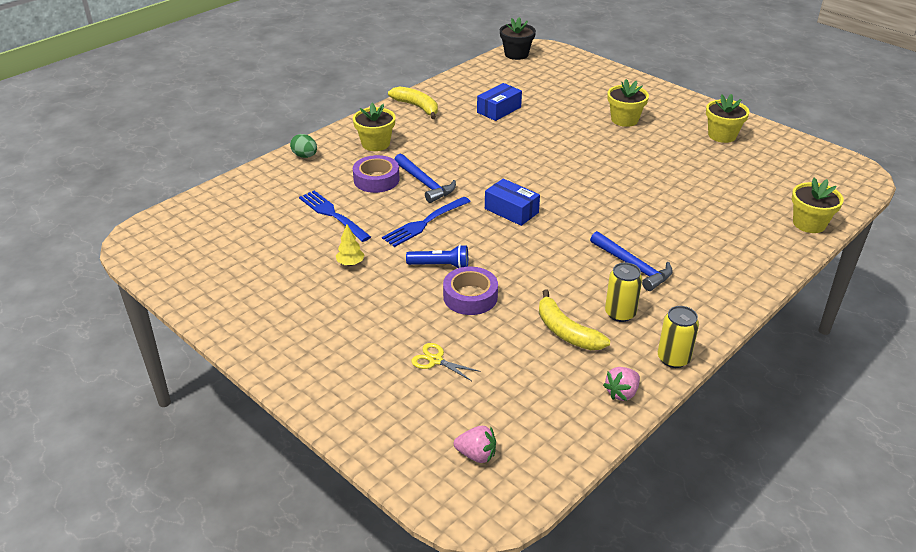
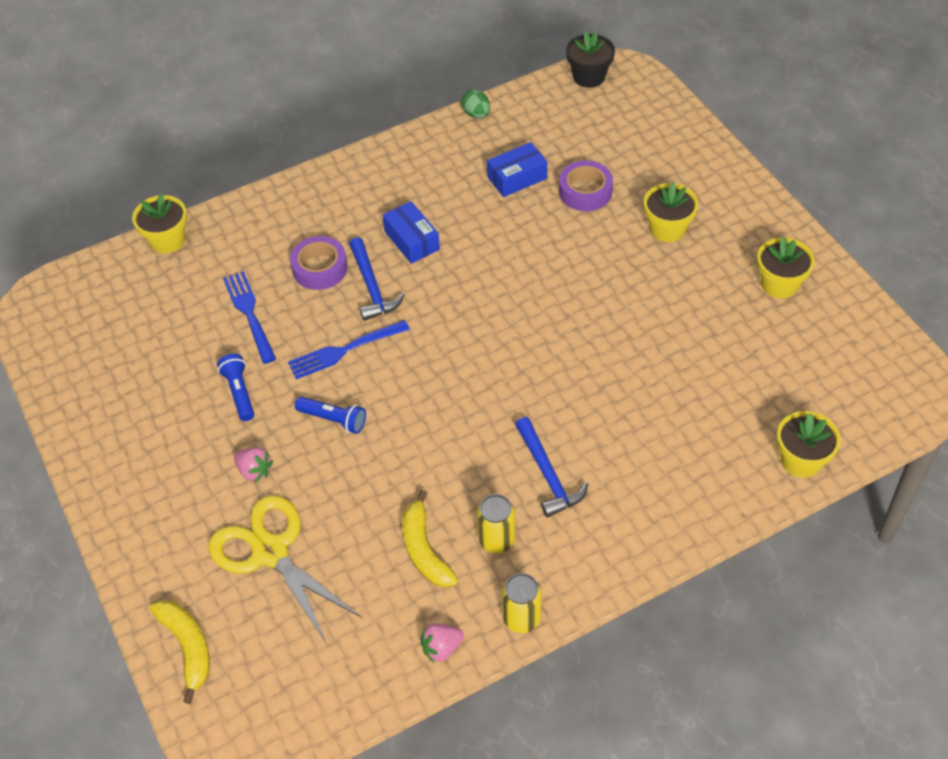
camera: 20 degrees right, 15 degrees up
green egg [290,134,317,158] -> green egg moved to [461,89,490,119]
yellow tree [336,225,365,266] -> blue flashlight [217,354,254,421]
yellow flower pot [353,103,396,151] -> yellow flower pot moved to [132,193,187,253]
yellow banana [388,86,438,119] -> yellow banana moved to [150,600,210,704]
yellow scissors [411,343,480,381] -> yellow scissors [209,495,362,644], size x2.36
purple tape [443,267,498,315] -> purple tape moved to [559,161,613,211]
pink strawberry [454,426,496,463] -> pink strawberry moved to [234,447,273,483]
blue box [485,178,540,226] -> blue box moved to [383,201,440,264]

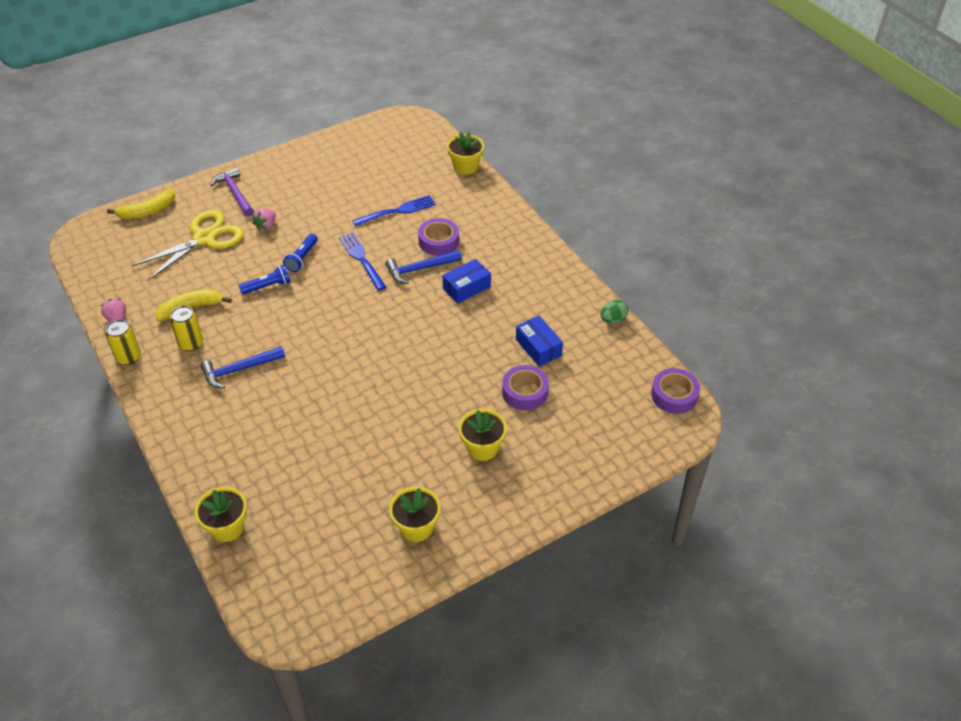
camera: 85 degrees right, 5 degrees down
blue flashlight [217,354,254,421] -> blue flashlight moved to [239,265,291,294]
black flower pot [566,31,615,88] -> purple tape [651,368,700,414]
none -> purple hammer [210,167,254,216]

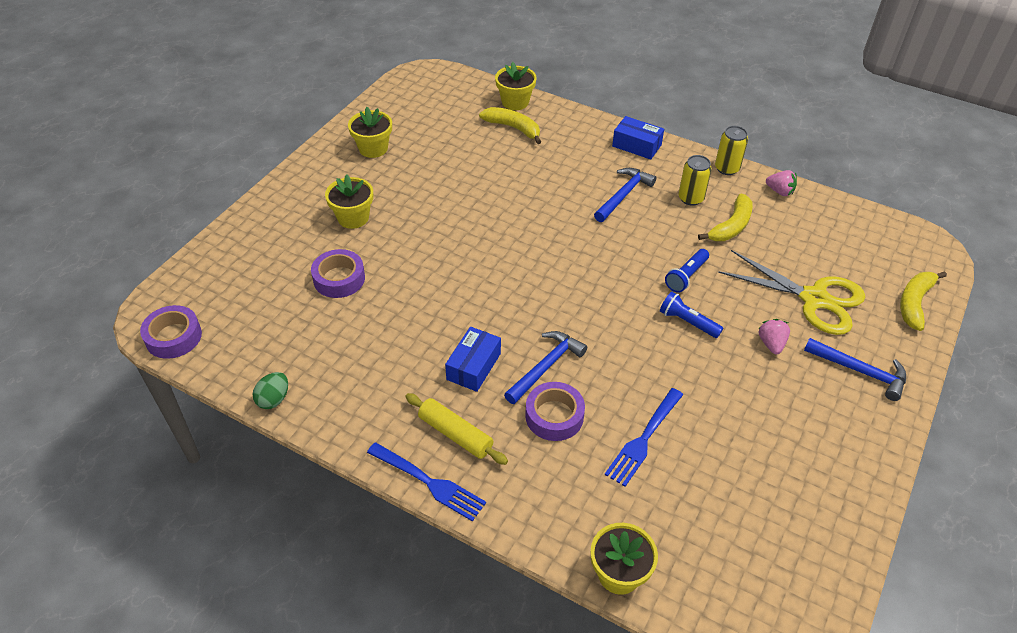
camera: 150 degrees right, 0 degrees up
yellow scissors [131,210,244,281] -> yellow scissors turned 75 degrees counterclockwise [718,250,865,335]
purple hammer [210,167,254,216] -> blue hammer [804,338,906,401]
blue flashlight [283,234,318,272] -> blue flashlight turned 45 degrees counterclockwise [660,292,723,338]
blue fork [338,232,386,291] -> blue fork moved to [367,442,486,522]
blue box [516,316,563,367] -> blue box moved to [612,116,664,160]
none -> yellow rolling pin [405,393,508,465]
none -> yellow banana [479,107,541,144]

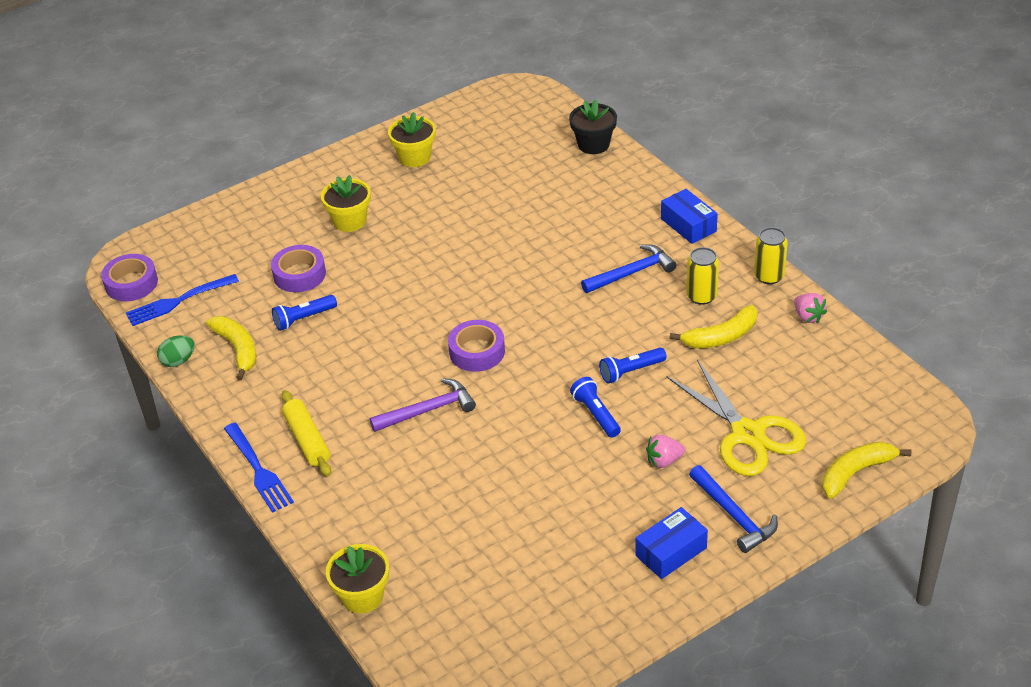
camera: 30 degrees right, 5 degrees down
blue box [445,326,501,392] -> blue box moved to [636,507,708,579]
yellow banana [479,107,541,144] -> yellow banana moved to [206,316,256,380]
yellow flower pot [495,62,537,110] -> black flower pot [569,99,617,154]
blue hammer [504,331,587,404] -> purple hammer [370,378,476,432]
purple tape [525,382,585,441] -> purple tape moved to [448,320,505,372]
blue fork [605,388,683,487] -> blue fork moved to [126,274,239,326]
pink strawberry [759,319,790,354] -> pink strawberry turned 135 degrees counterclockwise [646,435,685,468]
none -> blue flashlight [272,295,337,331]

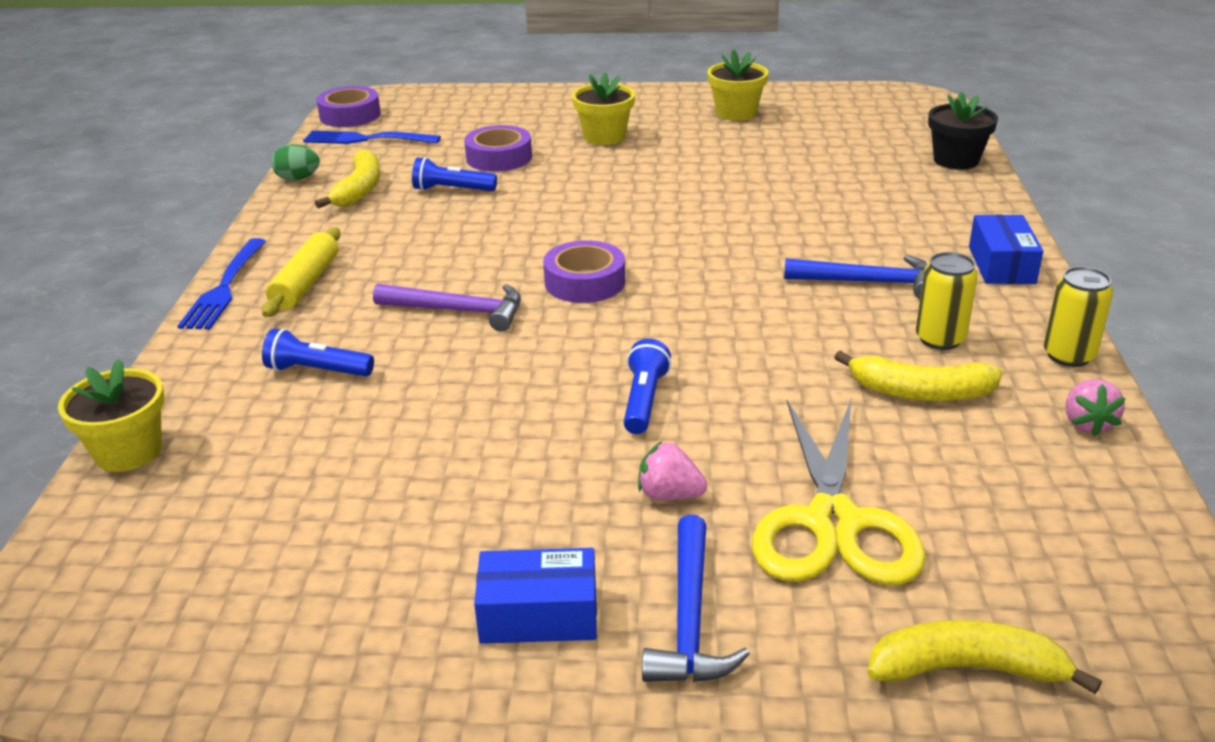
camera: 35 degrees right, 10 degrees down
blue flashlight [599,348,667,384] -> blue flashlight moved to [262,328,374,377]

